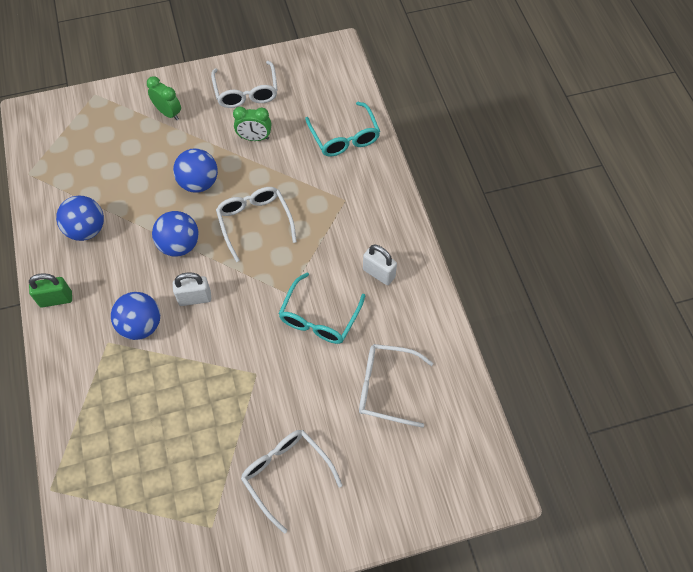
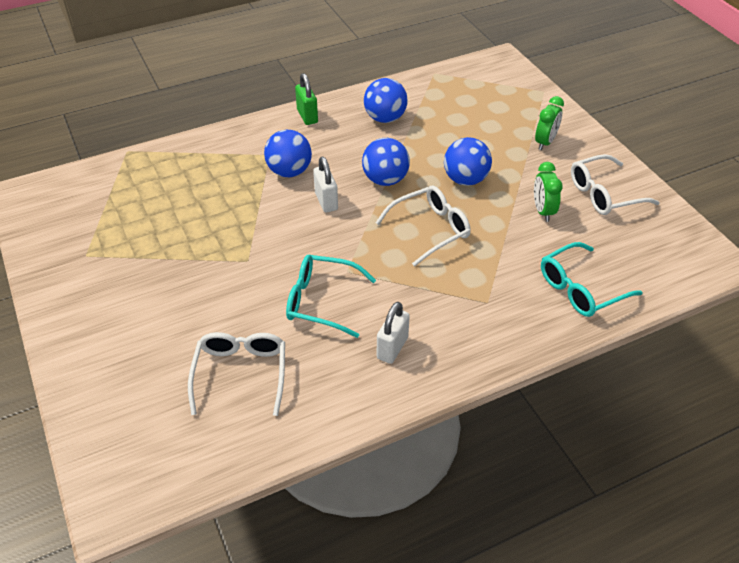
camera: 80 degrees right, 15 degrees down
white glasses [241,430,342,533] -> none

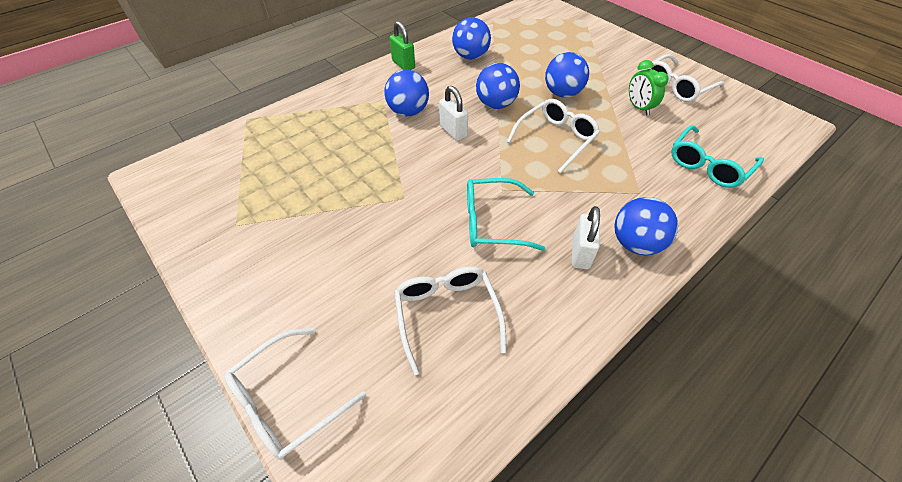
camera: 15 degrees left, 5 degrees up
green clock [535,96,564,150] -> none
none -> white glasses [224,328,366,460]
none -> blue ball [614,197,678,255]

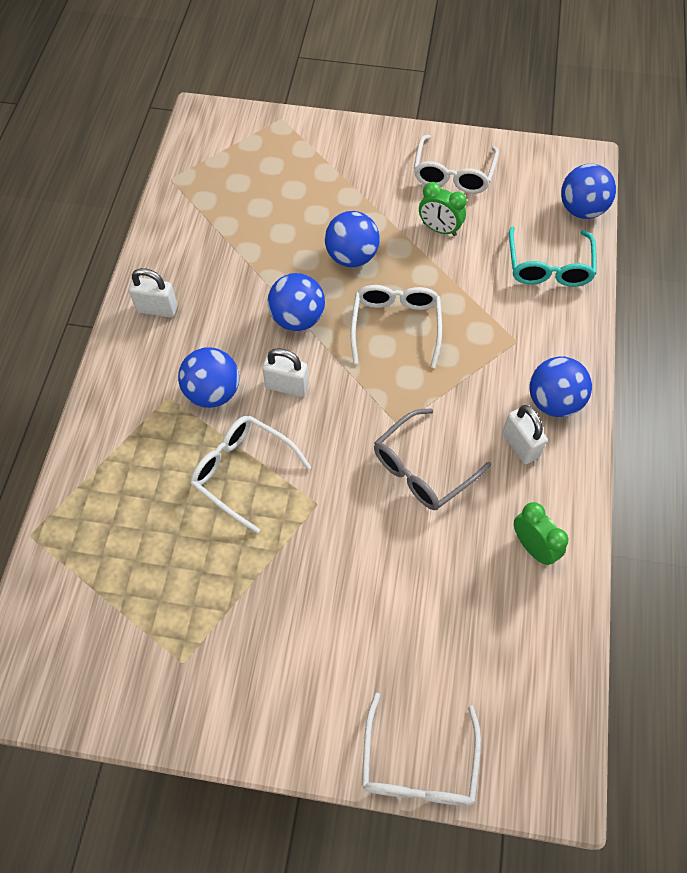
camera: 40 degrees left, 10 degrees up
green padlock [390,21,415,70] -> none
white glasses [394,266,506,375] -> white glasses moved to [190,416,311,533]
blue ball [452,17,491,60] -> blue ball moved to [561,164,616,219]
turquoise glasses [467,178,546,251] -> grey glasses [374,408,491,510]
none -> white padlock [129,268,177,318]
none -> green clock [514,502,568,565]

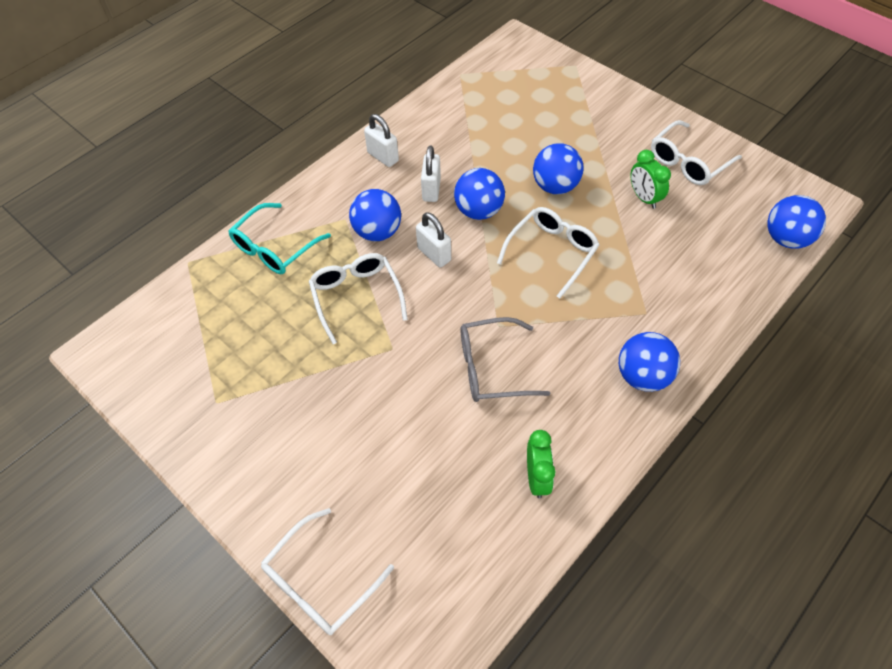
camera: 35 degrees right, 5 degrees down
white padlock [502,405,547,464] -> white padlock moved to [421,146,441,202]
turquoise glasses [509,226,597,287] -> turquoise glasses moved to [229,203,331,274]

